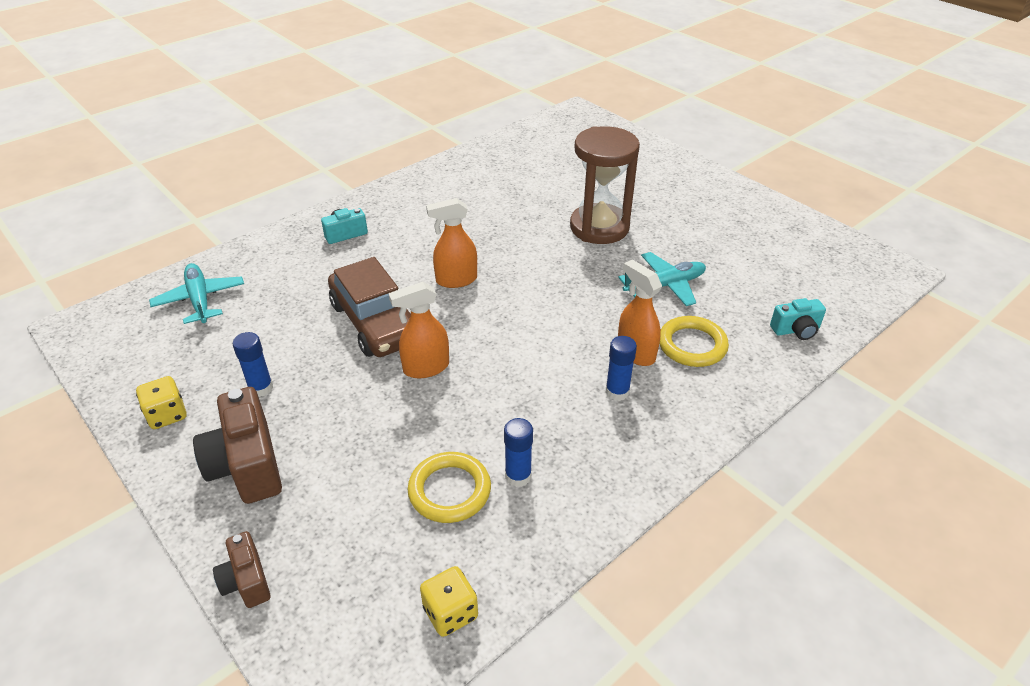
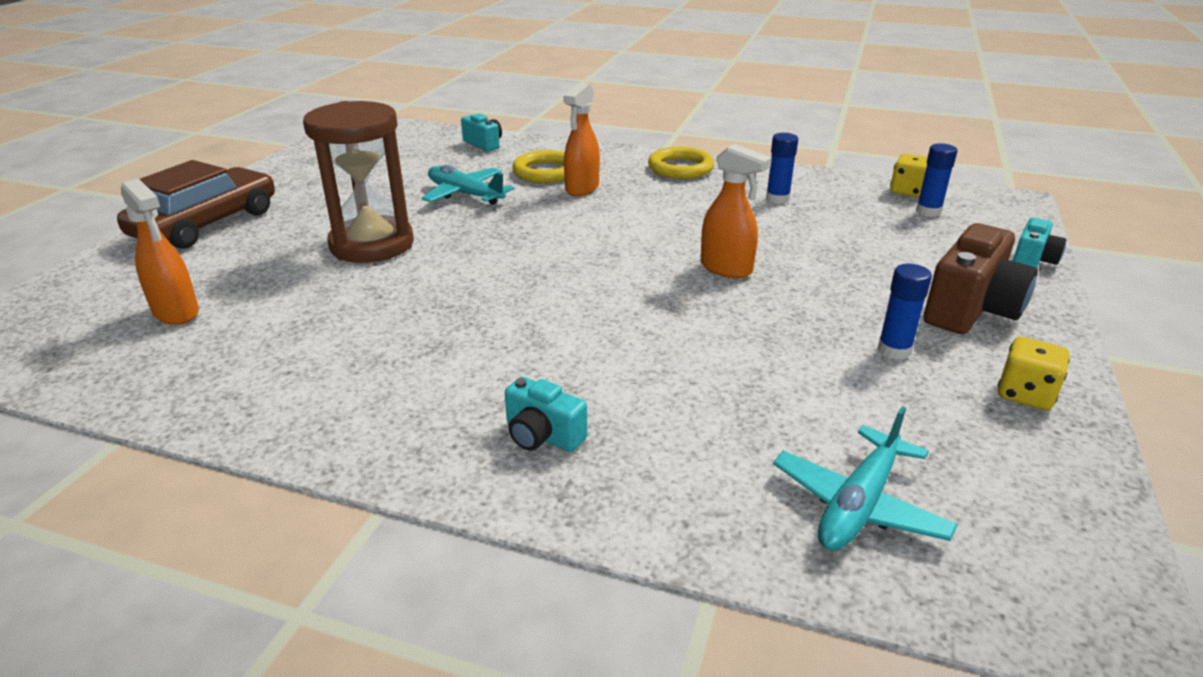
camera: 120 degrees left, 10 degrees down
brown camera [213,531,270,608] -> turquoise camera [1013,218,1067,268]
brown car [328,257,411,357] -> brown car moved to [117,160,275,249]
yellow ring [408,452,491,523] -> yellow ring moved to [648,147,714,179]
orange spray bottle [426,198,477,288] -> orange spray bottle moved to [121,178,199,325]
blue glue stick [605,336,637,401] -> blue glue stick moved to [916,143,958,217]

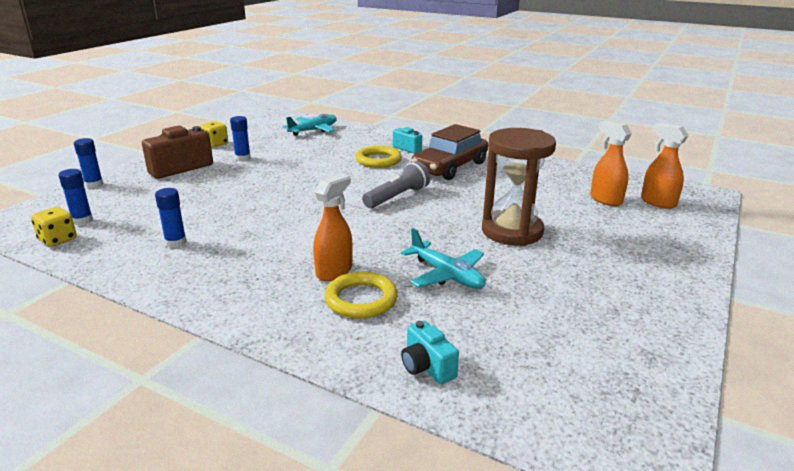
camera: 170 degrees left, 5 degrees down
brown car [117,160,275,249] -> brown car moved to [411,124,488,180]
yellow ring [648,147,714,179] -> yellow ring moved to [355,146,402,168]
orange spray bottle [701,144,772,278] -> orange spray bottle moved to [641,123,689,209]
turquoise camera [1013,218,1067,268] -> blue glue stick [74,138,103,188]
none -> grey flashlight [362,161,430,208]

